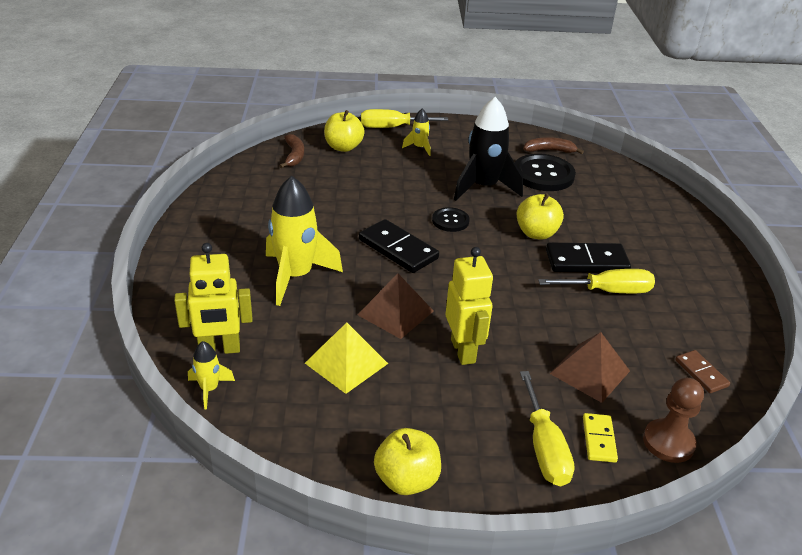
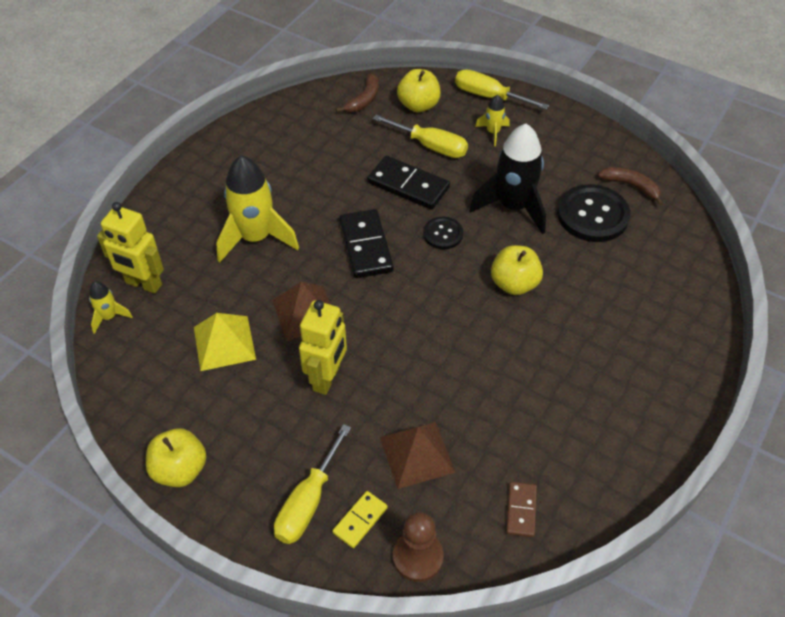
camera: 35 degrees right, 15 degrees up
yellow screwdriver [538,269,655,293] -> yellow screwdriver moved to [373,115,468,158]
black domino [546,243,631,272] -> black domino moved to [367,156,450,210]

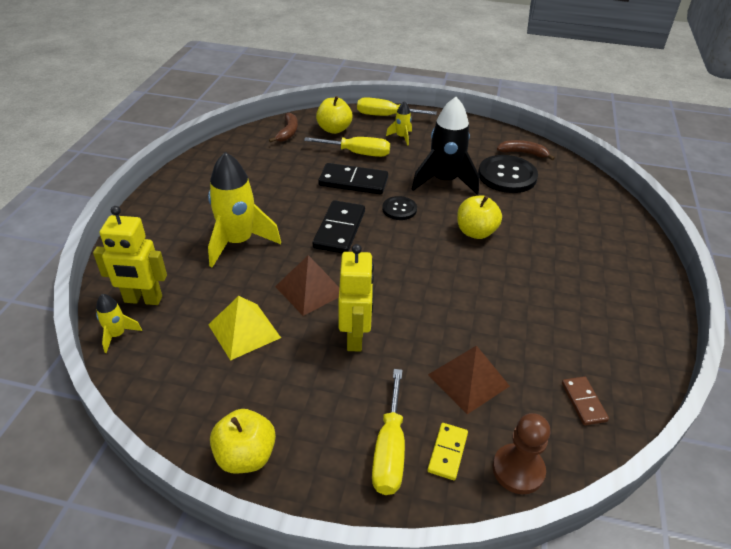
camera: 20 degrees left, 10 degrees down
black domino [339,209,394,278] -> black domino turned 45 degrees clockwise [313,200,365,253]

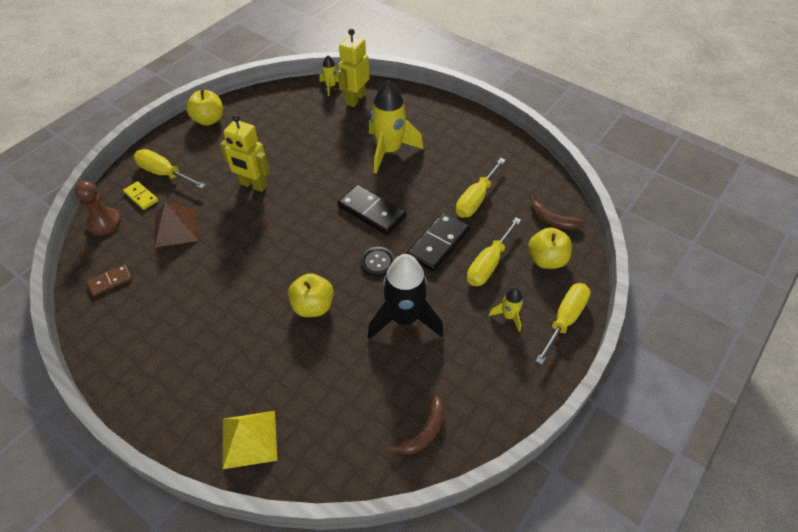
camera: 115 degrees right, 10 degrees up
yellow pyramid [208,296,281,361] -> yellow pyramid moved to [223,411,277,469]
brown pyramid [275,255,339,316] -> none
black button [478,155,538,193] -> none
brown domino [562,376,609,426] -> brown domino turned 45 degrees counterclockwise [87,264,132,296]
none -> yellow screwdriver [456,158,506,218]

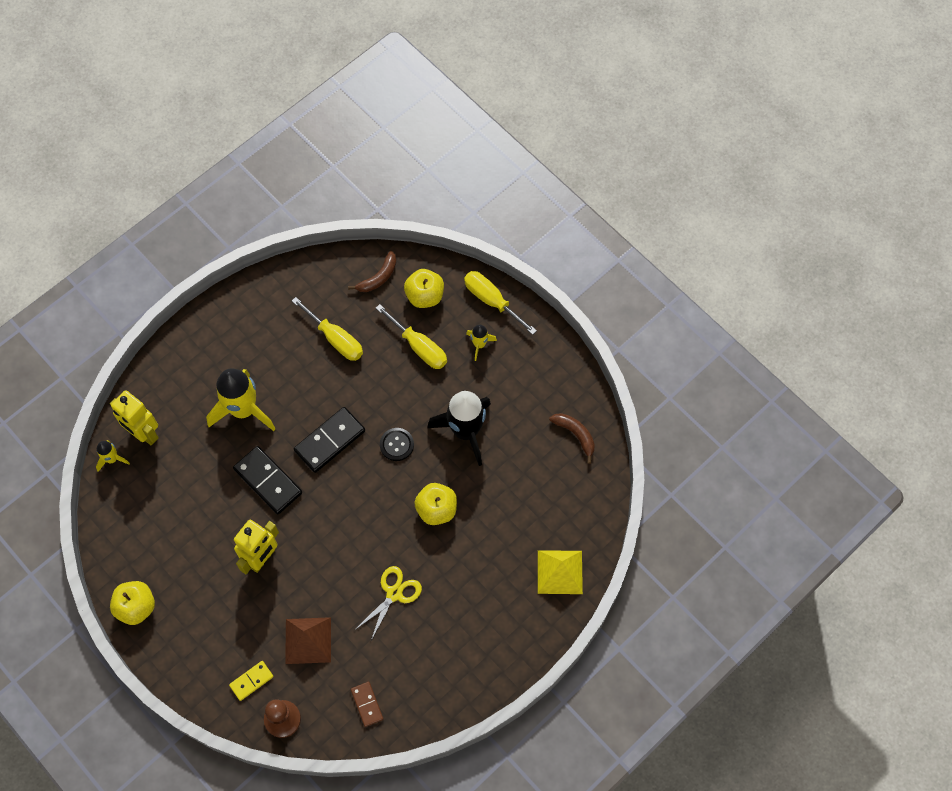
camera: 80 degrees left, 15 degrees up
yellow screwdriver [134,149,206,189] -> none
black domino [407,212,470,272] -> black domino moved to [233,446,302,515]
none -> yellow scissors [356,566,422,640]

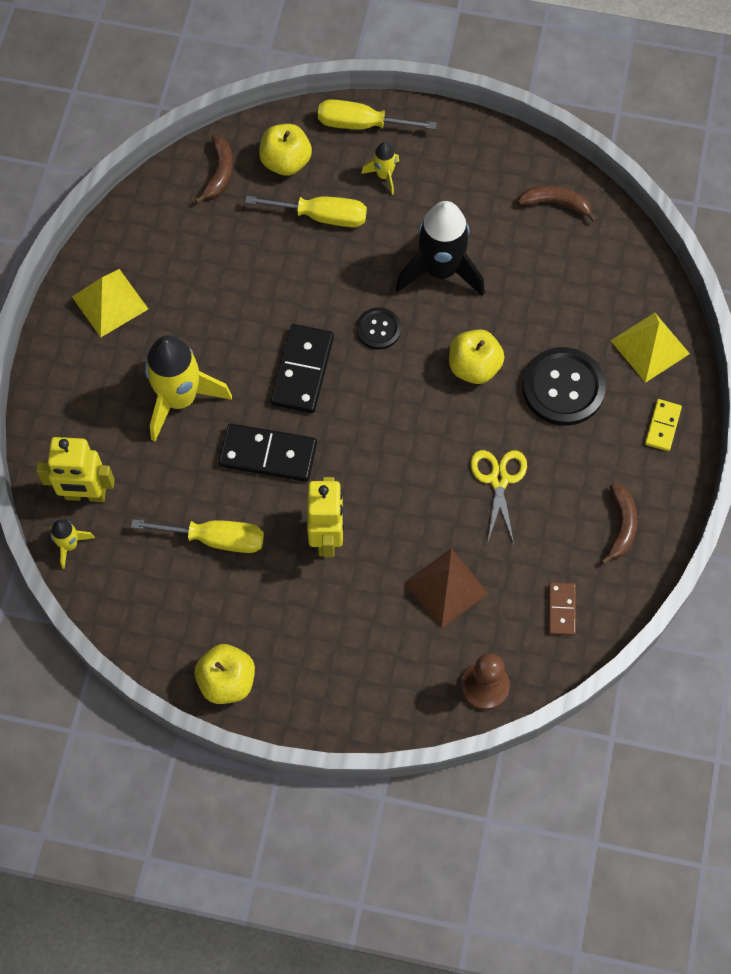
camera: 35 degrees left, 0 degrees up
yellow domino [229,661,273,701] -> yellow domino moved to [645,399,682,451]
yellow screwdriver [292,297,363,361] -> yellow screwdriver moved to [131,519,264,553]
brown domino [351,682,383,727] -> brown domino turned 60 degrees clockwise [548,582,576,636]
none -> yellow pyramid [72,269,148,337]
none -> black button [522,347,606,426]
none -> brown banana [601,483,637,565]

